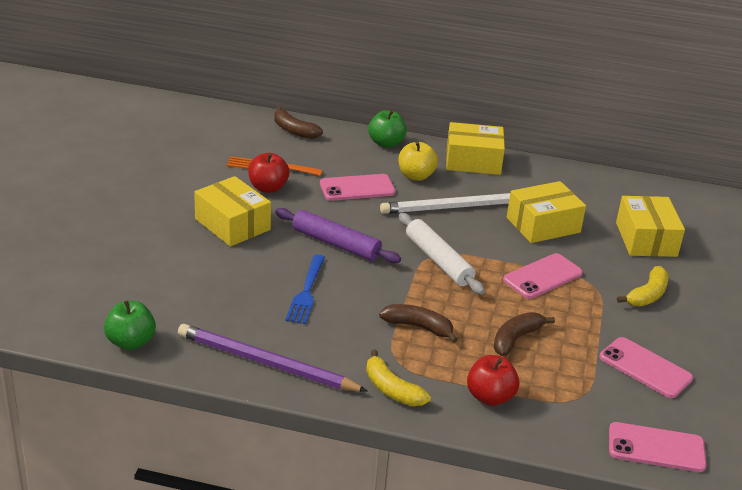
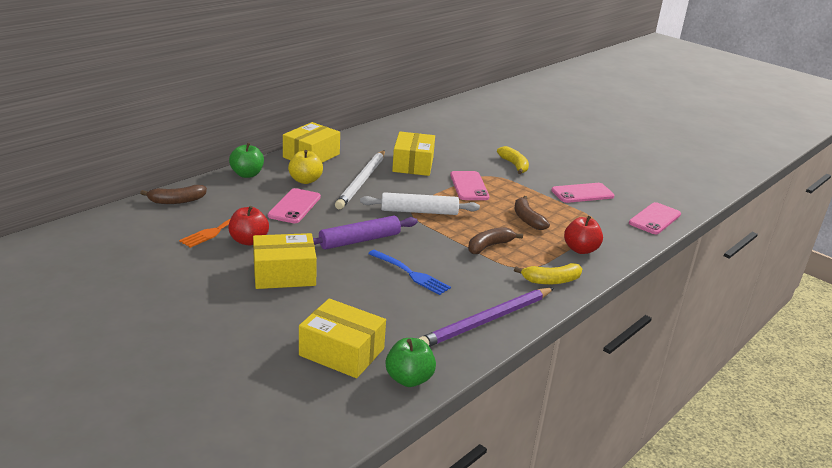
camera: 60 degrees left, 5 degrees down
yellow box [616,196,685,257] -> yellow box moved to [299,298,386,378]

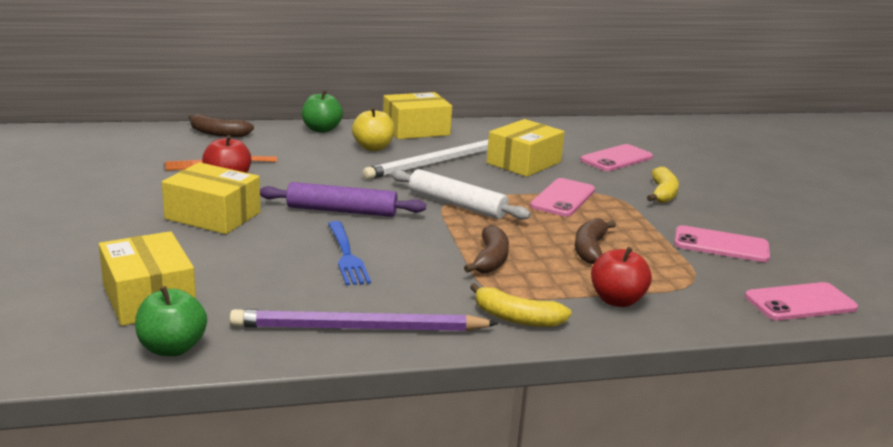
camera: 35 degrees right, 5 degrees down
pink phone [268,188,321,223] -> pink phone moved to [580,144,653,171]
brown banana [468,227,523,254] -> brown banana turned 105 degrees clockwise [464,225,509,273]

